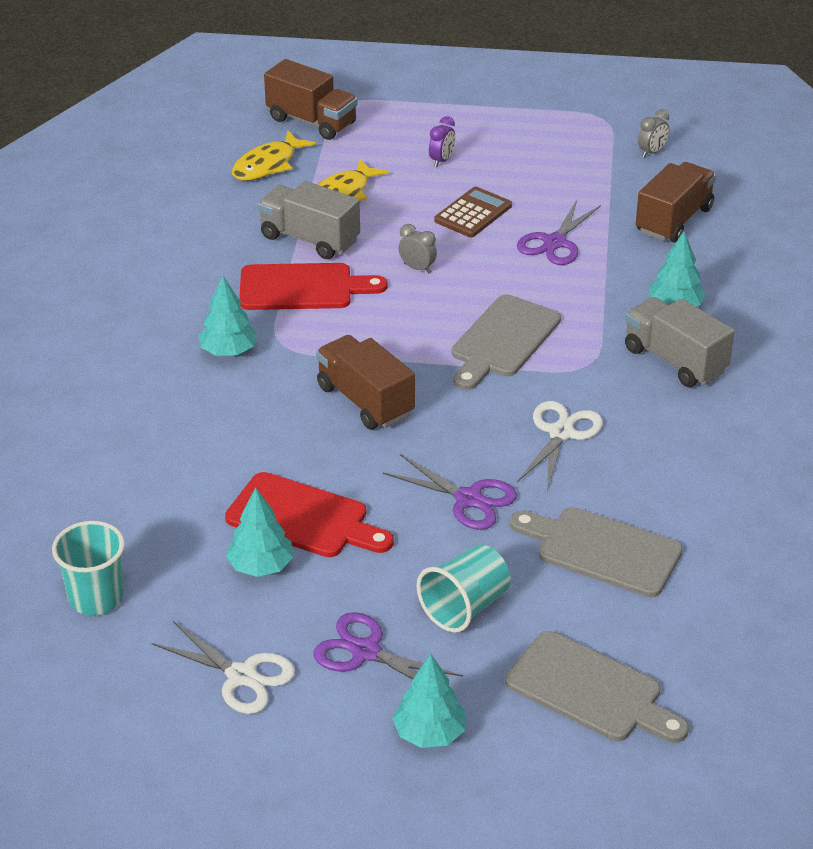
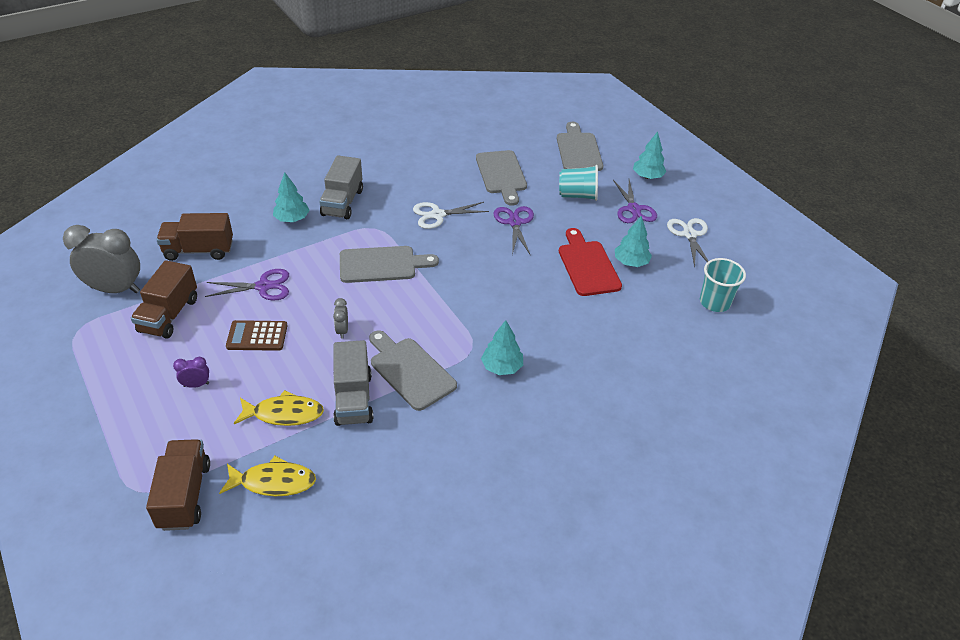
camera: 130 degrees left, 5 degrees up
red cutting board [239,263,387,310] -> grey cutting board [369,330,457,411]
brown truck [316,335,415,429] -> brown truck moved to [131,260,197,339]
grey clock [638,109,669,158] -> grey clock [63,225,140,293], size x2.25

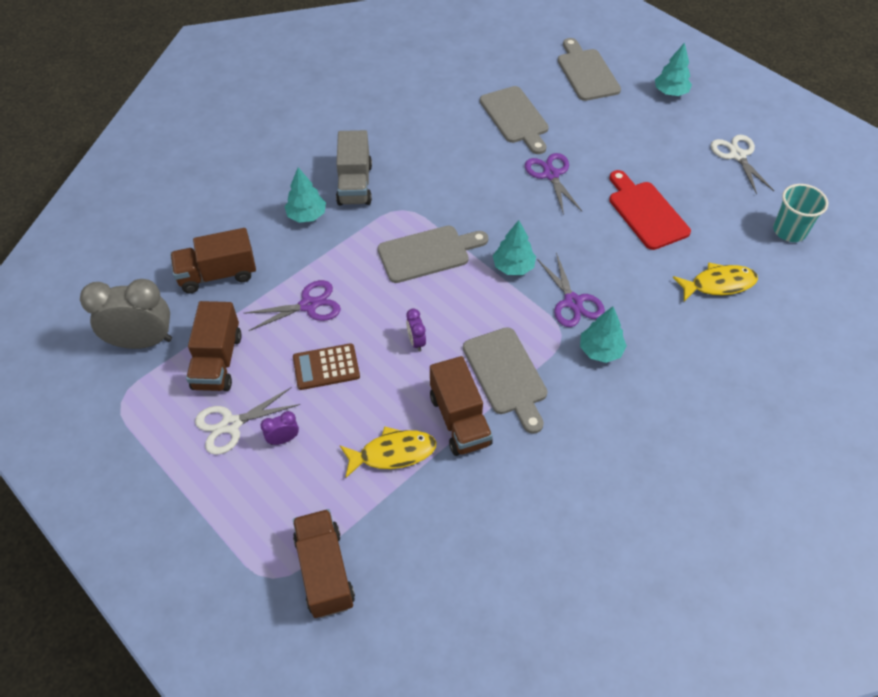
camera: 10 degrees left, 10 degrees up
yellow fish [219,456,316,496] -> yellow fish moved to [672,262,758,301]
grey clock [333,298,348,339] -> purple clock [406,308,426,352]
grey truck [333,340,374,426] -> brown truck [430,356,493,456]
grey cutting board [369,330,457,411] -> grey cutting board turned 150 degrees counterclockwise [463,327,548,434]
white scissors [413,202,489,229] -> white scissors moved to [195,387,300,455]
turquoise cup [559,165,598,201] -> none
purple scissors [613,180,657,223] -> purple scissors moved to [537,252,605,327]
turquoise tree [615,216,652,267] -> turquoise tree moved to [493,220,536,275]

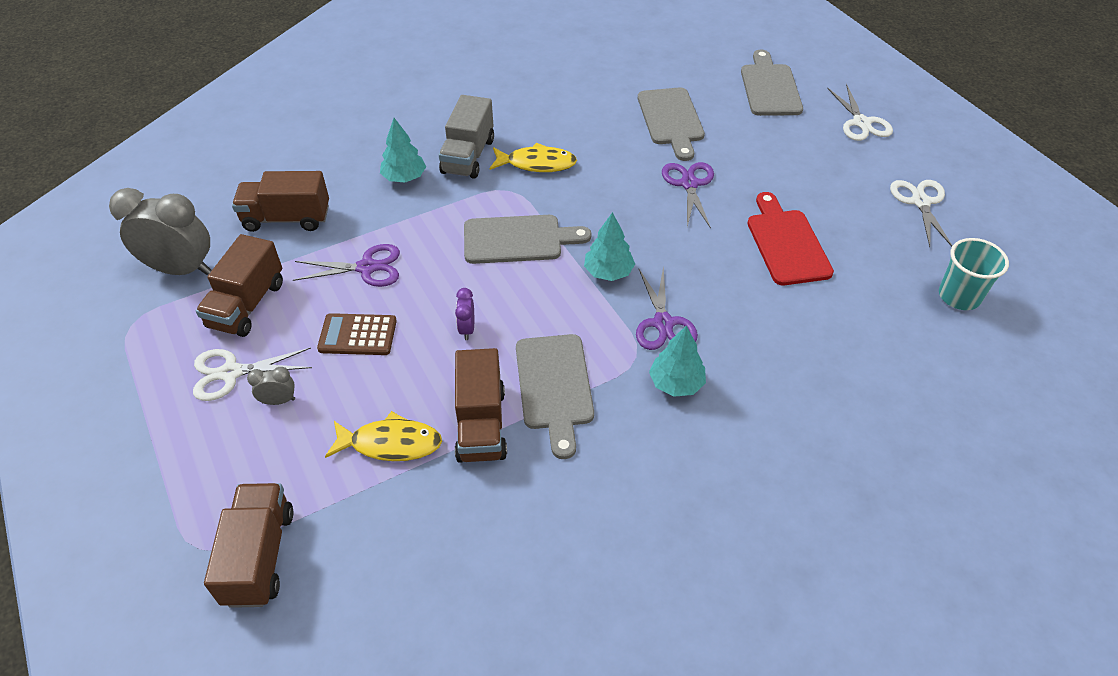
camera: 15 degrees right, 5 degrees down
purple clock [260,411,299,445] -> grey clock [247,367,295,405]
turquoise tree [655,42,692,96] -> white scissors [827,84,893,141]
yellow fish [672,262,758,301] -> yellow fish moved to [490,143,577,172]

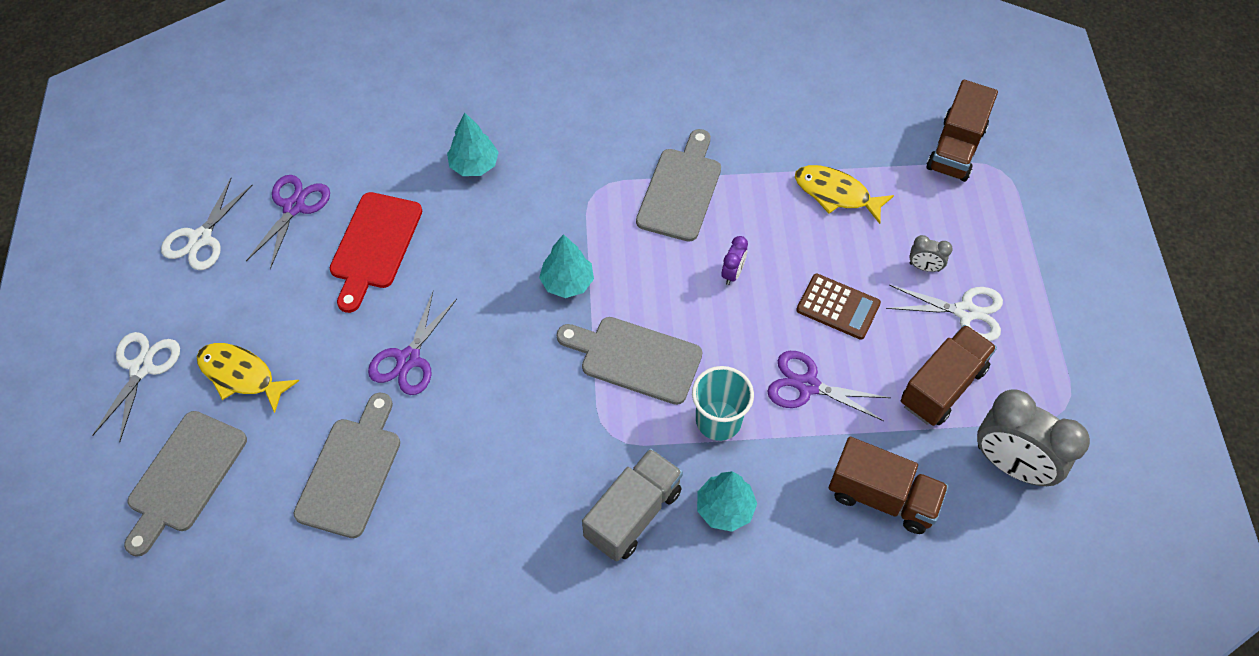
camera: 155 degrees left, 10 degrees up
brown truck [455,348,507,463] -> none
yellow fish [490,143,577,172] -> yellow fish moved to [197,343,299,413]
purple scissors [636,267,698,350] -> purple scissors moved to [246,175,330,269]
turquoise tree [649,325,706,397] -> turquoise tree moved to [447,112,499,176]
turquoise cup [939,238,1009,310] -> turquoise cup moved to [692,366,754,441]

